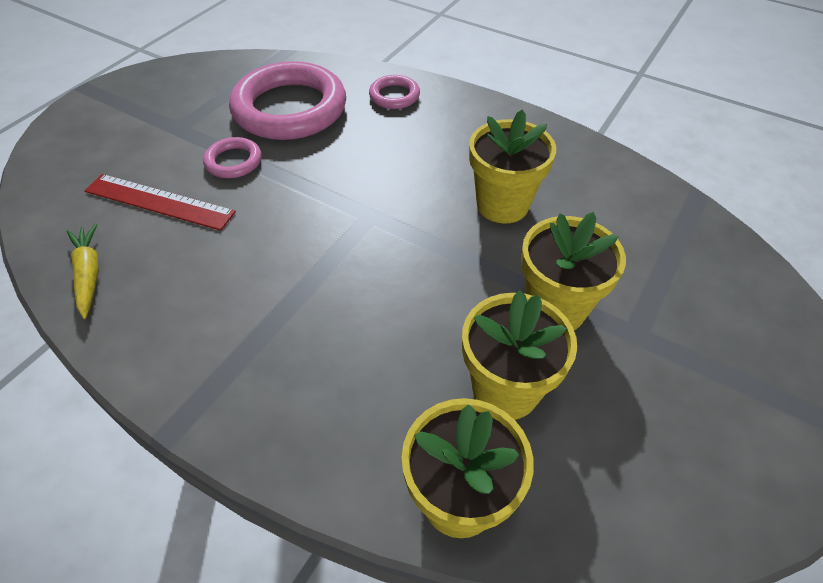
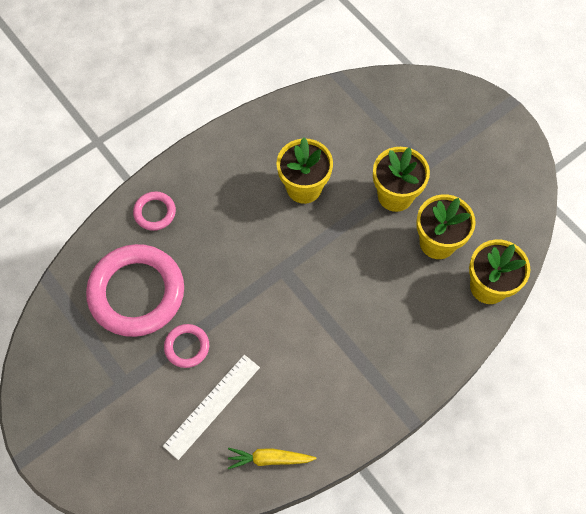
camera: 70 degrees left, 15 degrees up
red ruler [85,174,236,231] -> white ruler [163,355,260,460]

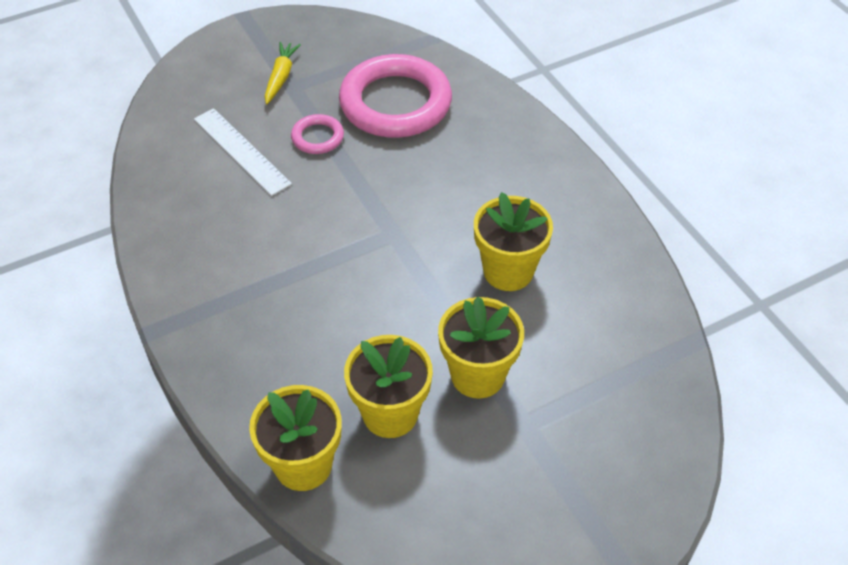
camera: 100 degrees right, 15 degrees down
pink ring [133,191,176,231] -> none
yellow carrot [228,448,316,469] -> yellow carrot moved to [265,42,301,104]

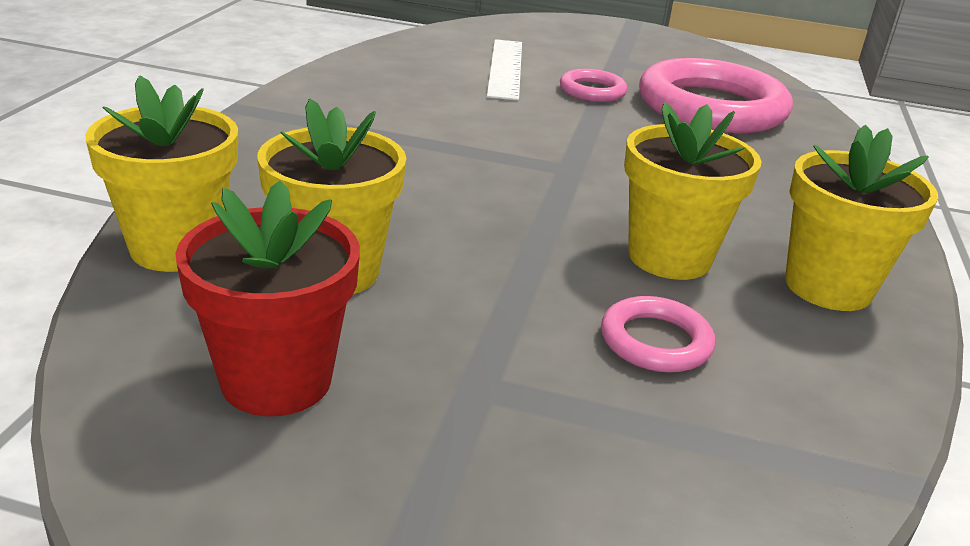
camera: 40 degrees right, 20 degrees down
yellow carrot [265,42,301,104] -> none
yellow flower pot [438,297,524,399] -> yellow flower pot moved to [785,125,938,311]
none -> red flower pot [175,180,360,416]
none -> pink ring [601,296,715,373]

